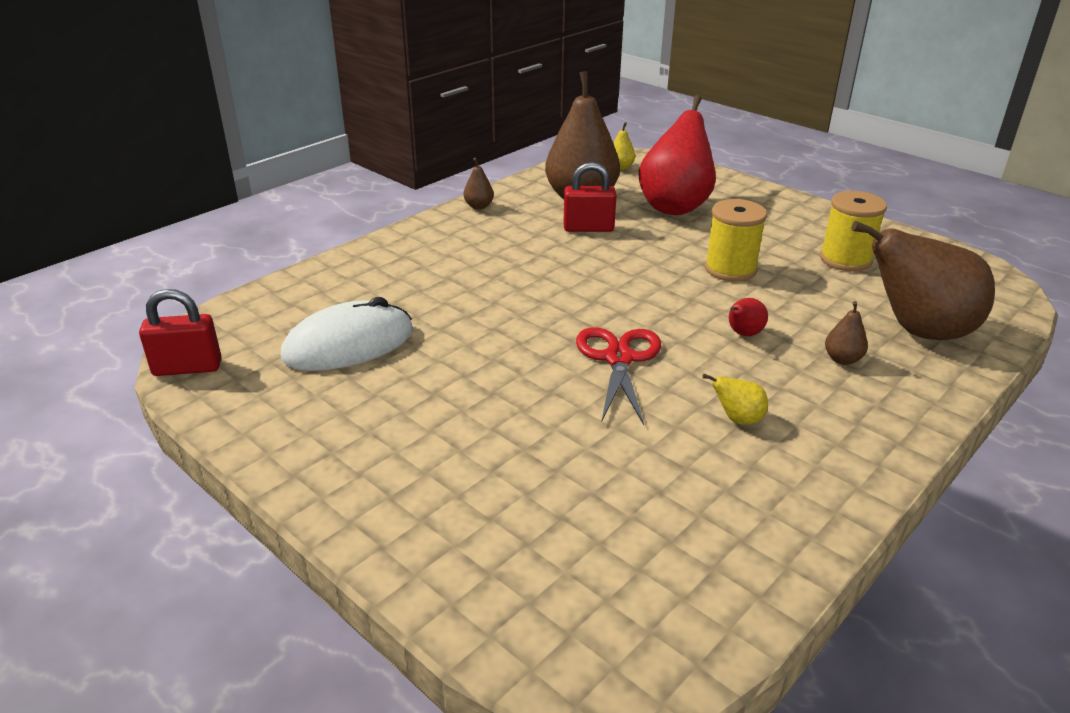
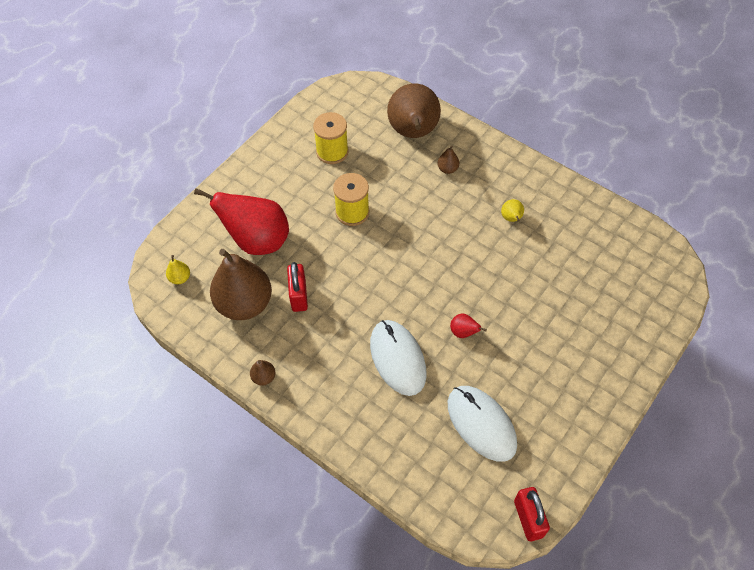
camera: 95 degrees left, 25 degrees up
red scissors [576,327,661,425] -> none
red pear [729,298,768,336] -> red pear moved to [450,313,487,338]
none -> white mouse [370,320,426,396]

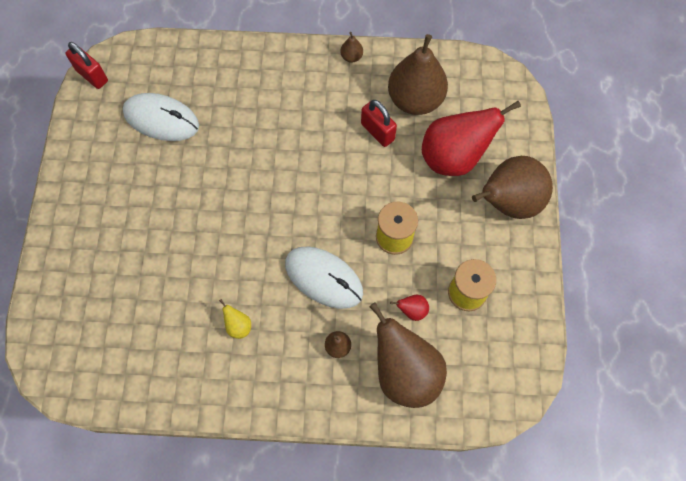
camera: 145 degrees right, 10 degrees up
yellow pear [166,255,190,284] -> none
white mouse [370,320,426,396] -> white mouse moved to [285,246,363,309]
red pear [450,313,487,338] -> red pear moved to [390,295,429,321]
none -> brown pear [472,156,553,219]

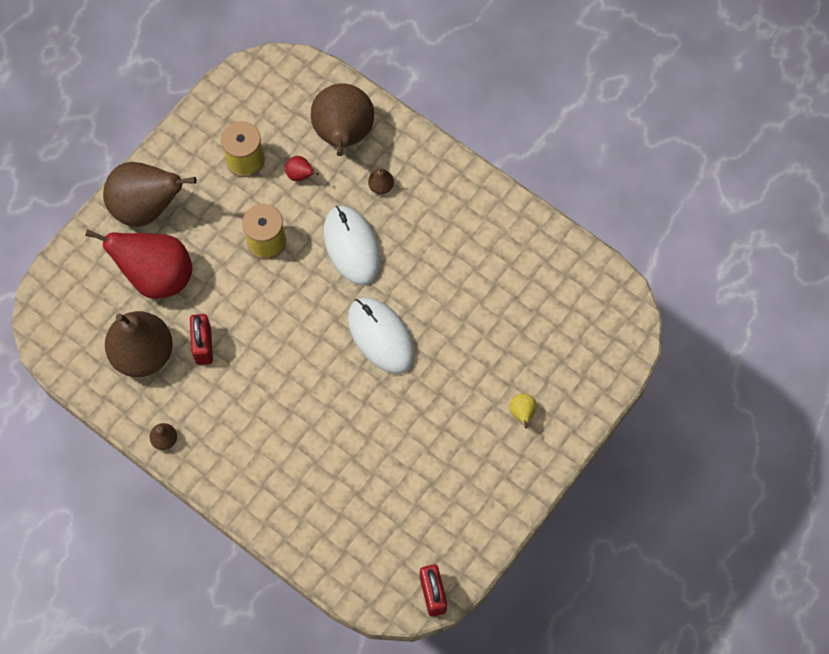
camera: 145 degrees left, 0 degrees up
white mouse [123,93,199,141] -> white mouse moved to [348,297,415,374]
yellow pear [219,299,251,339] -> yellow pear moved to [509,394,537,428]

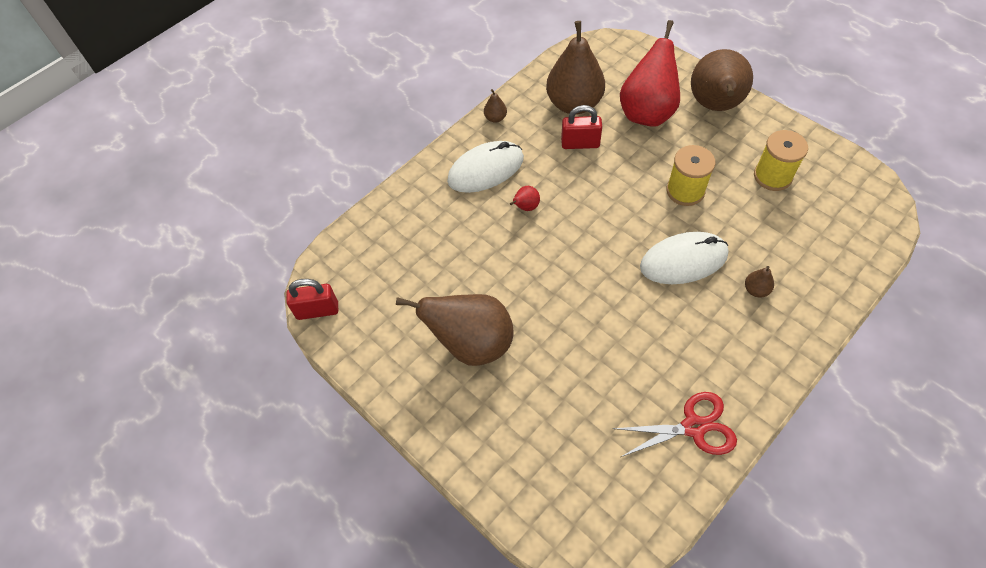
camera: 100 degrees right, 10 degrees down
red pear [285,156,319,181] -> red pear moved to [510,186,540,211]
brown pear [311,84,374,156] -> brown pear moved to [396,294,514,366]
white mouse [348,297,415,374] -> white mouse moved to [447,141,524,193]
yellow pear [509,394,537,428] -> none
none -> red scissors [612,392,737,457]

